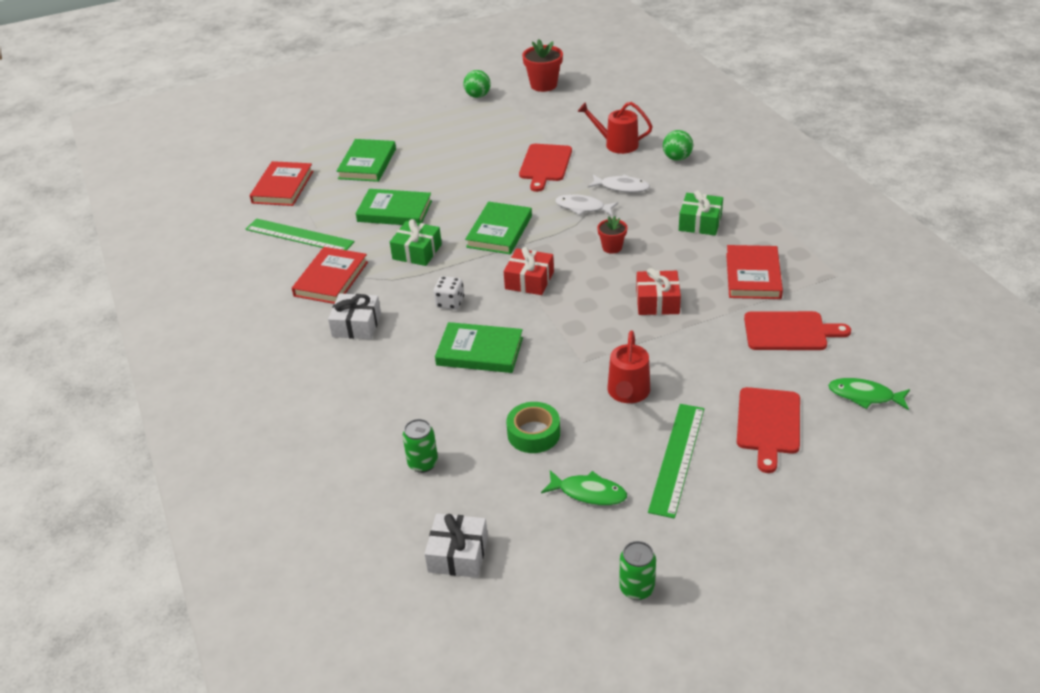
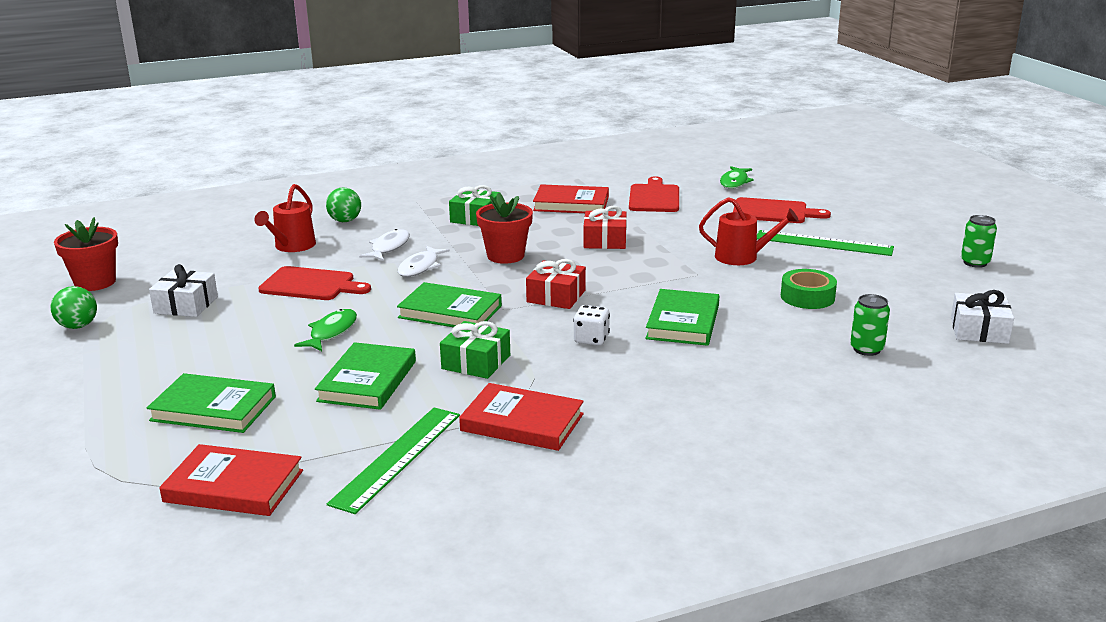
camera: 90 degrees left, 15 degrees down
white gift [328,294,381,339] -> white gift moved to [149,264,218,317]
green fish [541,470,627,506] -> green fish moved to [294,309,357,351]
red flower pot [597,216,627,254] -> red flower pot [476,192,533,264], size x1.68

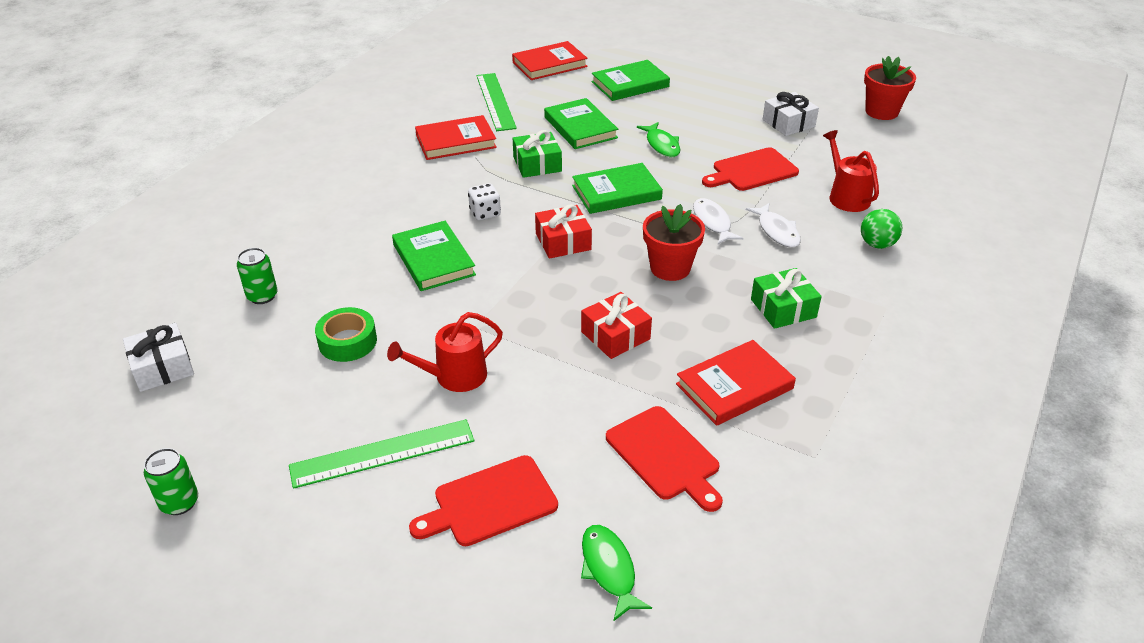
camera: 140 degrees right, 15 degrees up
green ball [51,286,97,329] -> none

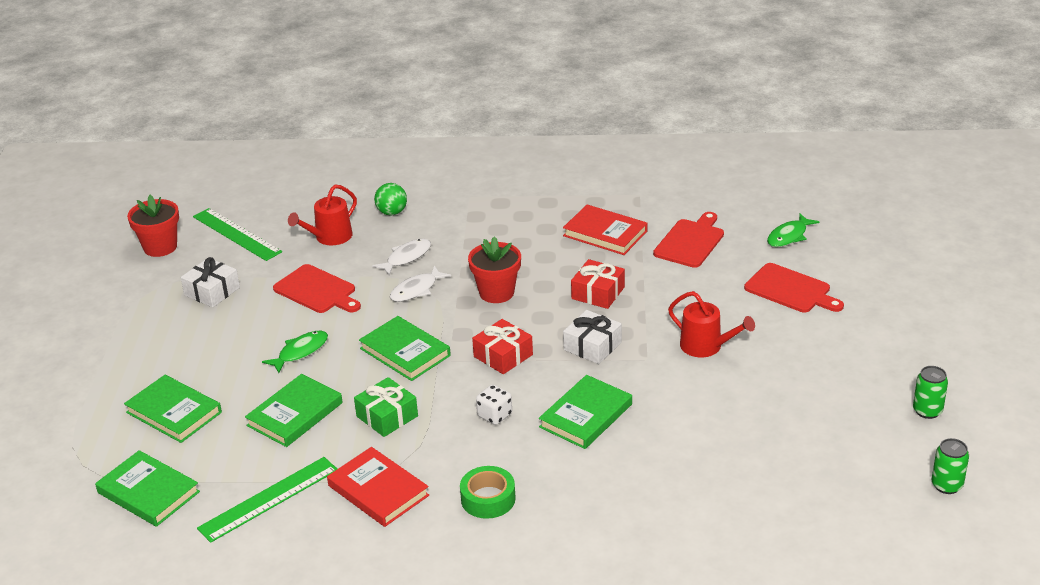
camera: 115 degrees left, 5 degrees down
white gift [123,323,194,392] -> white gift moved to [563,310,622,364]
green can [237,248,277,304] -> green can moved to [932,438,969,494]
green ruler [289,419,474,489] -> green ruler moved to [193,208,282,261]
green tape [315,307,377,362] -> green tape moved to [460,466,516,519]
red book [512,41,588,80] -> green book [95,450,200,527]
green gift [751,268,822,329] -> none

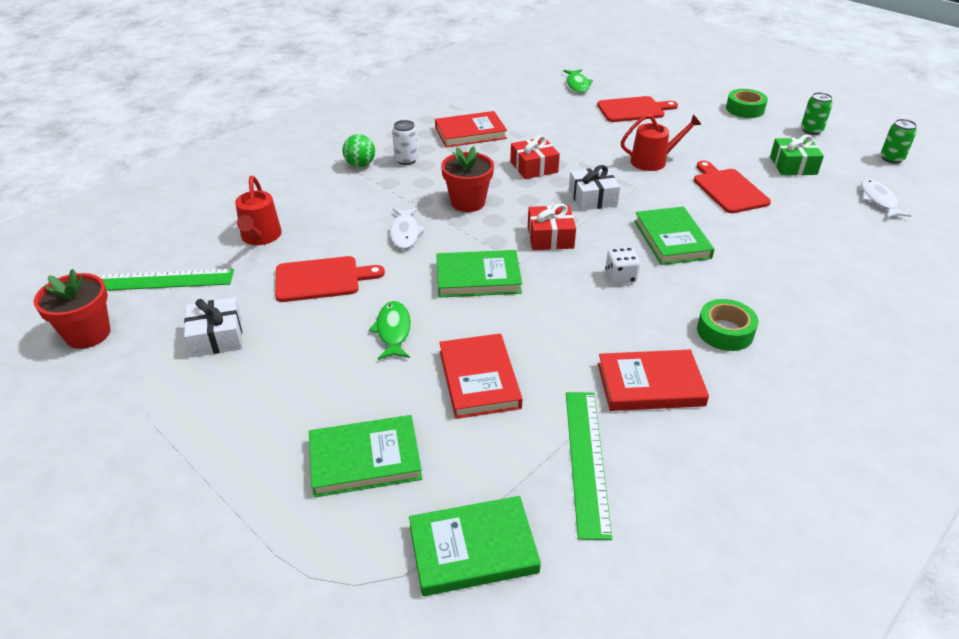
camera: 50 degrees left, 5 degrees up
green book [245,374,343,447] -> red book [439,334,522,419]
green gift [354,377,418,437] -> green gift moved to [770,135,824,175]
white fish [372,239,431,275] -> white fish moved to [861,179,911,218]
green ball [374,183,407,216] -> green ball moved to [342,134,375,167]
red cutting board [653,212,724,268] -> red cutting board moved to [694,161,771,213]
none -> white can [392,120,418,165]
none -> green tape [726,89,768,118]

